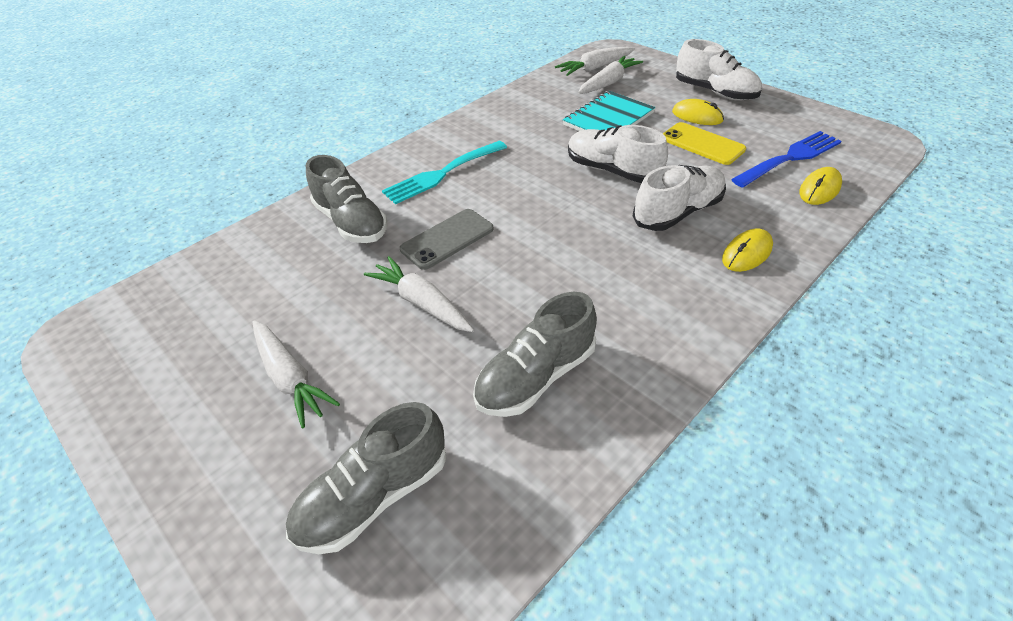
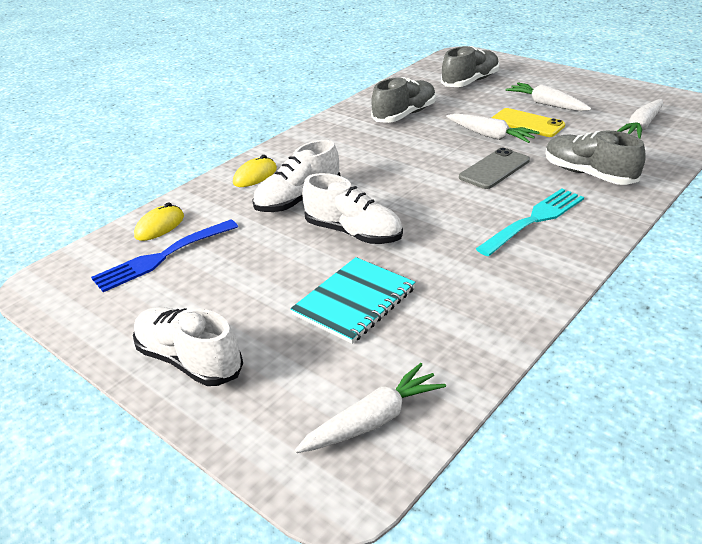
camera: 175 degrees right, 10 degrees down
white carrot [578,55,643,94] -> white carrot moved to [617,99,663,139]
yellow phone [663,122,746,165] -> yellow phone moved to [491,108,565,137]
yellow mouse [672,99,724,125] -> none

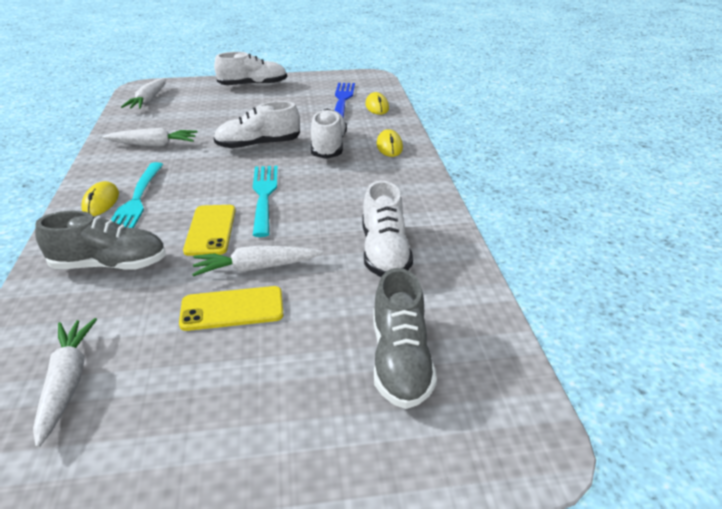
camera: 130 degrees right, 0 degrees up
turquoise notebook [290,257,416,344] -> none
grey shoe [371,77,436,123] -> white shoe [362,180,413,277]
grey phone [459,148,530,189] -> yellow phone [183,205,236,256]
white carrot [506,83,592,111] -> white carrot moved to [103,128,197,146]
none -> yellow mouse [81,181,119,216]
none -> turquoise fork [253,166,278,237]

